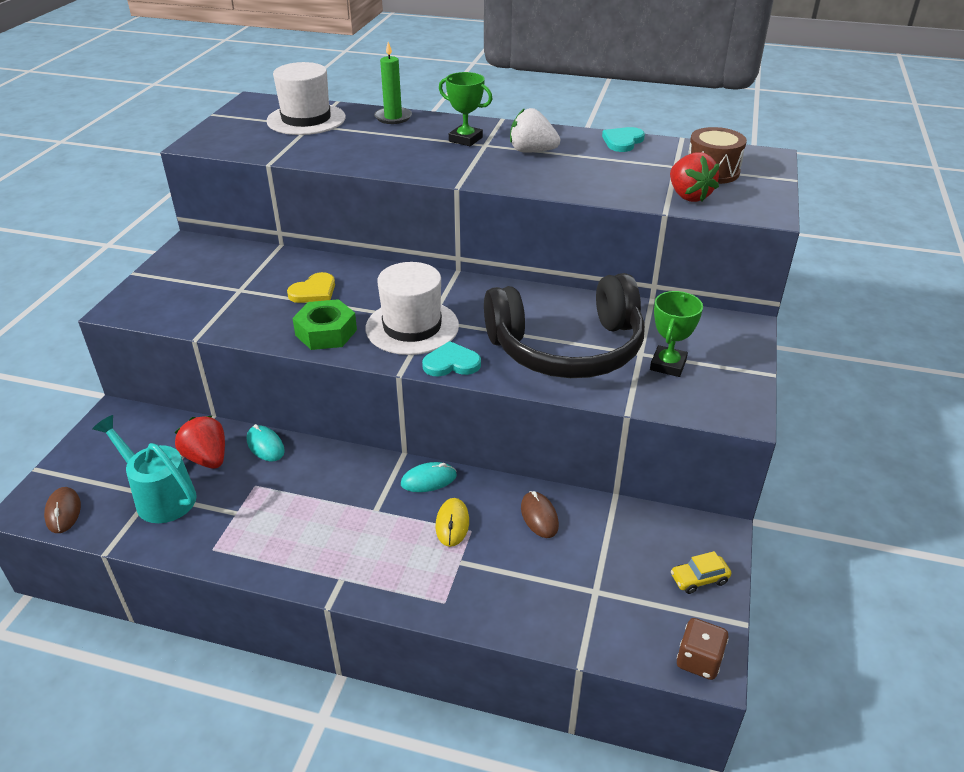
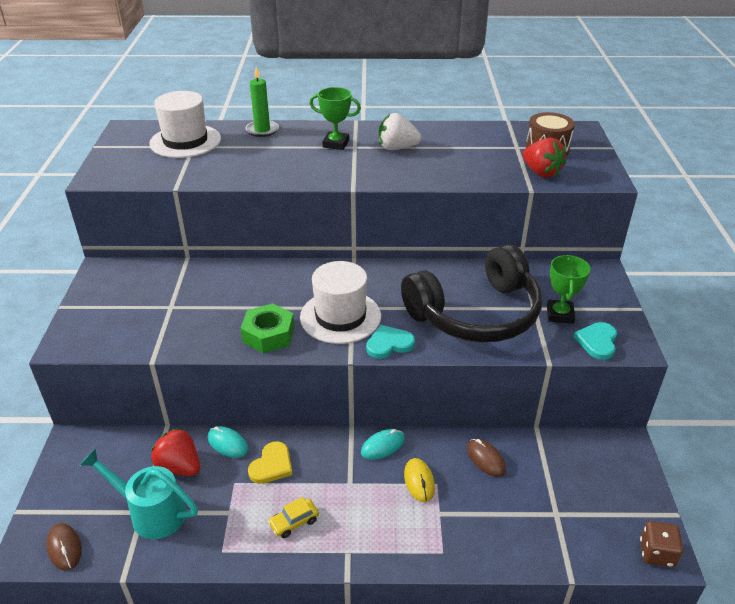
camera: 15 degrees left, 0 degrees up
yellow heart [287,272,335,303] -> yellow heart moved to [248,441,292,484]
turquoise heart [602,127,645,152] -> turquoise heart moved to [573,322,617,360]
yellow car [671,551,731,594] -> yellow car moved to [268,497,319,538]

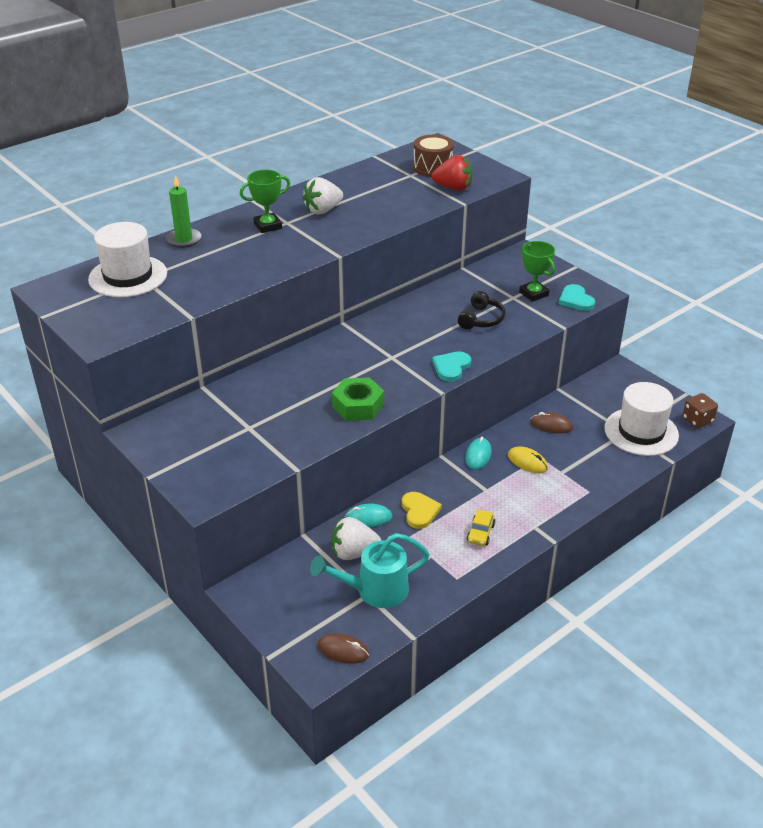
camera: 40 degrees left, 0 degrees up
red strawberry [151,427,200,476] -> white strawberry [331,517,381,560]
white hat [300,261,381,344] -> white hat moved to [604,382,679,456]
black headphones [401,244,542,343] -> black headphones [458,291,506,329], size x0.43

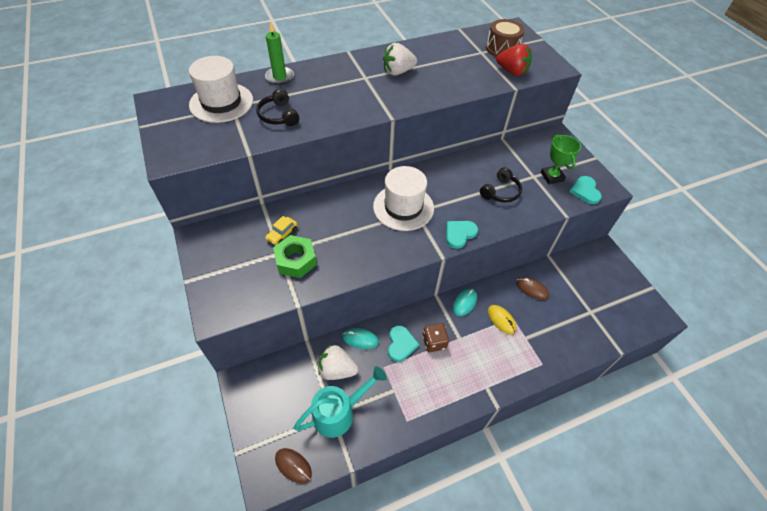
camera: 15 degrees right, 15 degrees up
green trophy [240,170,290,233] -> none
turquoise watering can [310,533,430,608] -> turquoise watering can turned 150 degrees clockwise [294,366,387,438]
green nut [332,378,384,421] -> green nut moved to [273,235,317,278]
yellow heart [402,492,442,529] -> turquoise heart [388,325,420,362]
yellow car [467,509,495,546] -> yellow car moved to [265,216,298,245]
white hat [604,382,679,456] -> white hat moved to [373,166,434,231]
brown dice [682,393,718,428] -> brown dice moved to [422,323,449,352]
none -> black headphones [256,89,299,126]

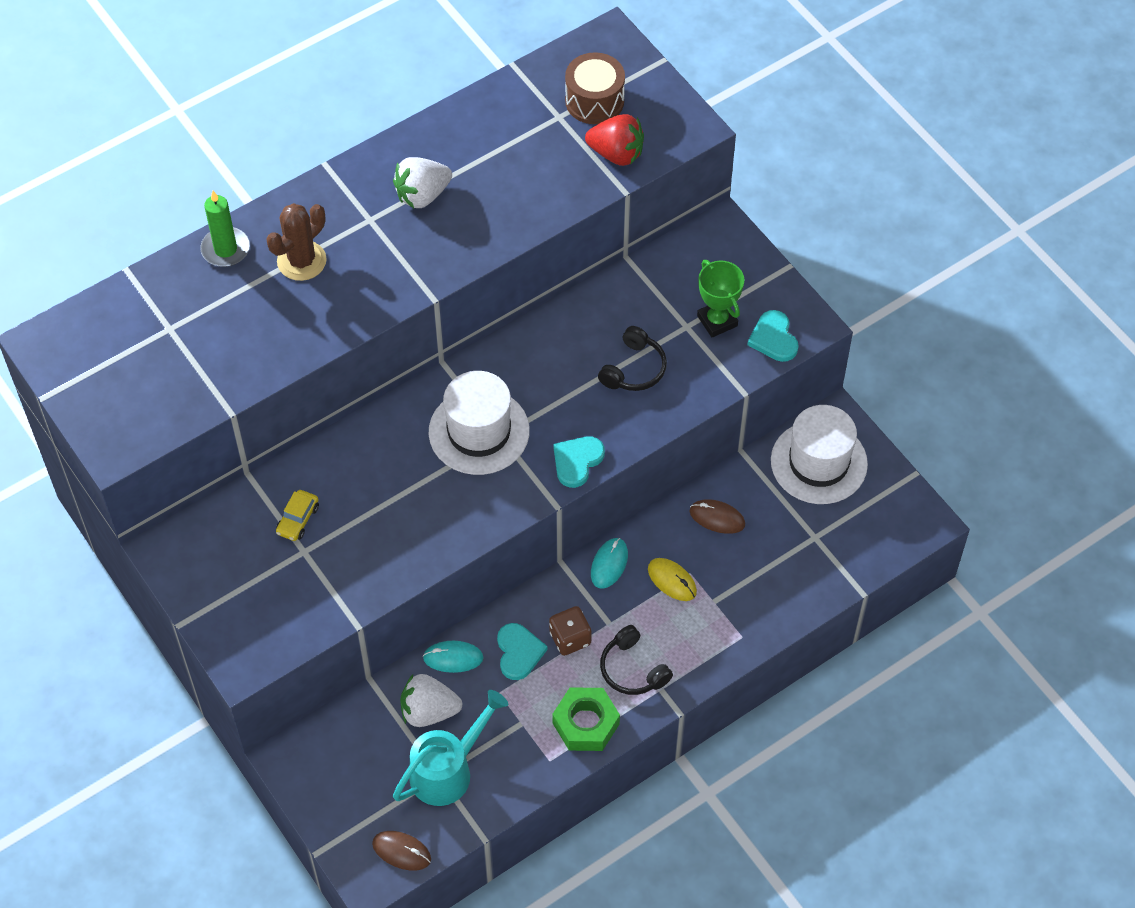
camera: 10 degrees left, 5 degrees up
white hat [189,56,253,123] -> white hat moved to [771,405,868,504]
black headphones [256,89,299,126] -> black headphones moved to [600,625,673,695]
green nut [273,235,317,278] -> green nut moved to [552,687,620,751]
none -> brown cactus [266,203,327,281]

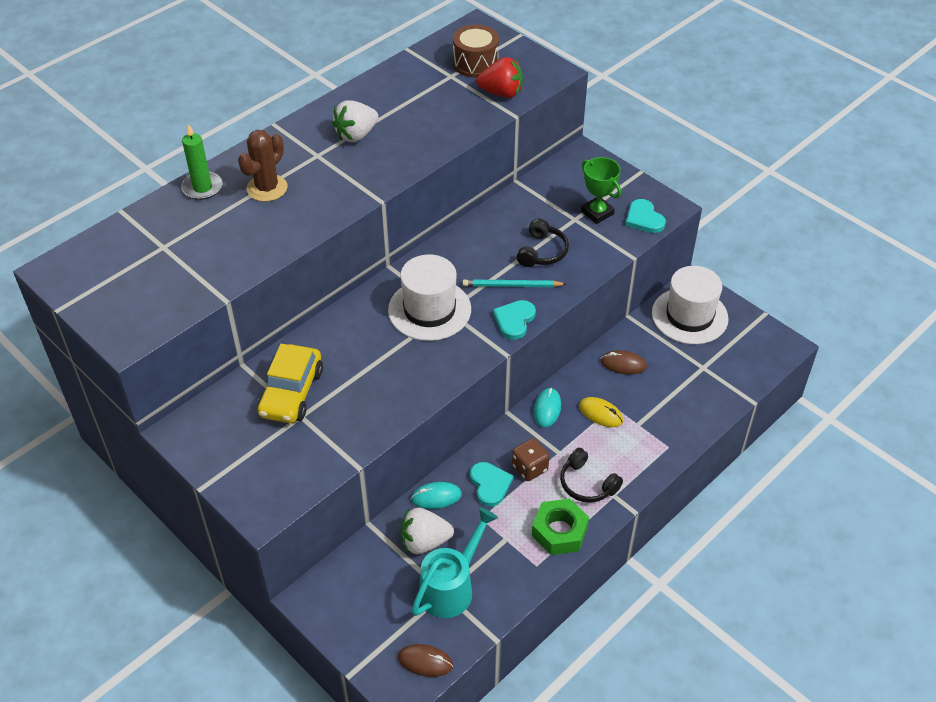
camera: 10 degrees left, 10 degrees down
yellow car [276,490,319,541] -> yellow car [257,344,323,423], size x1.96
none -> turquoise pencil [463,279,566,287]

